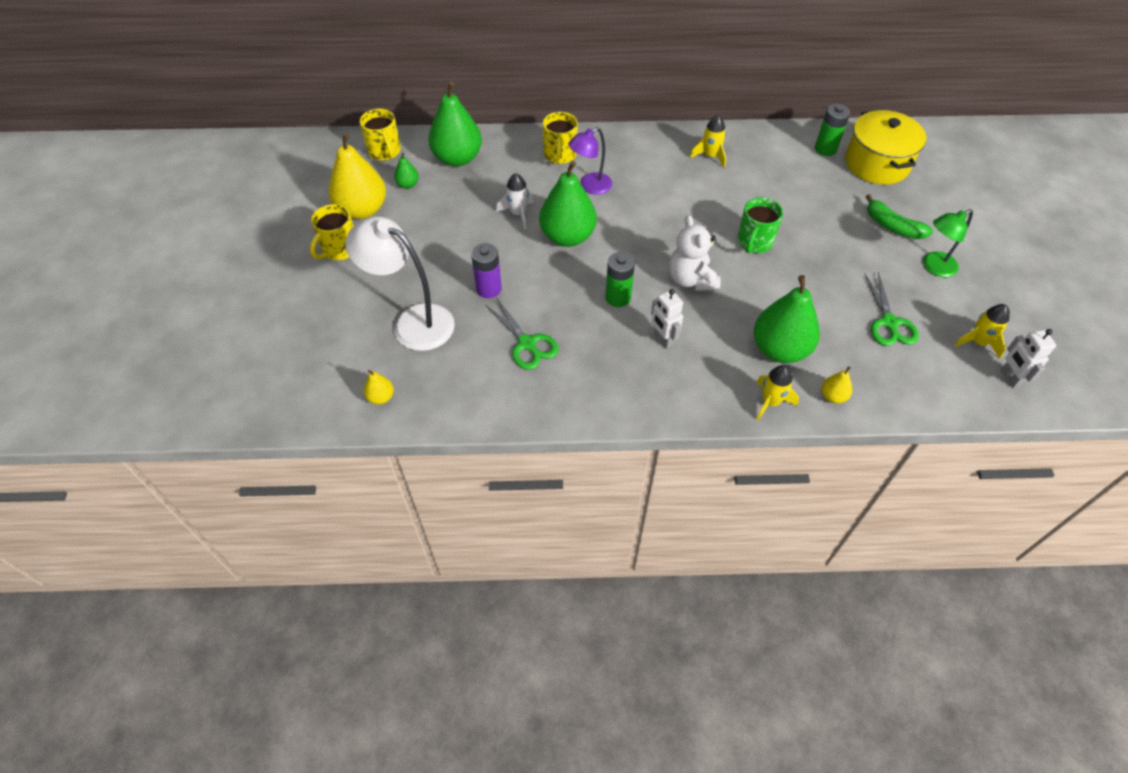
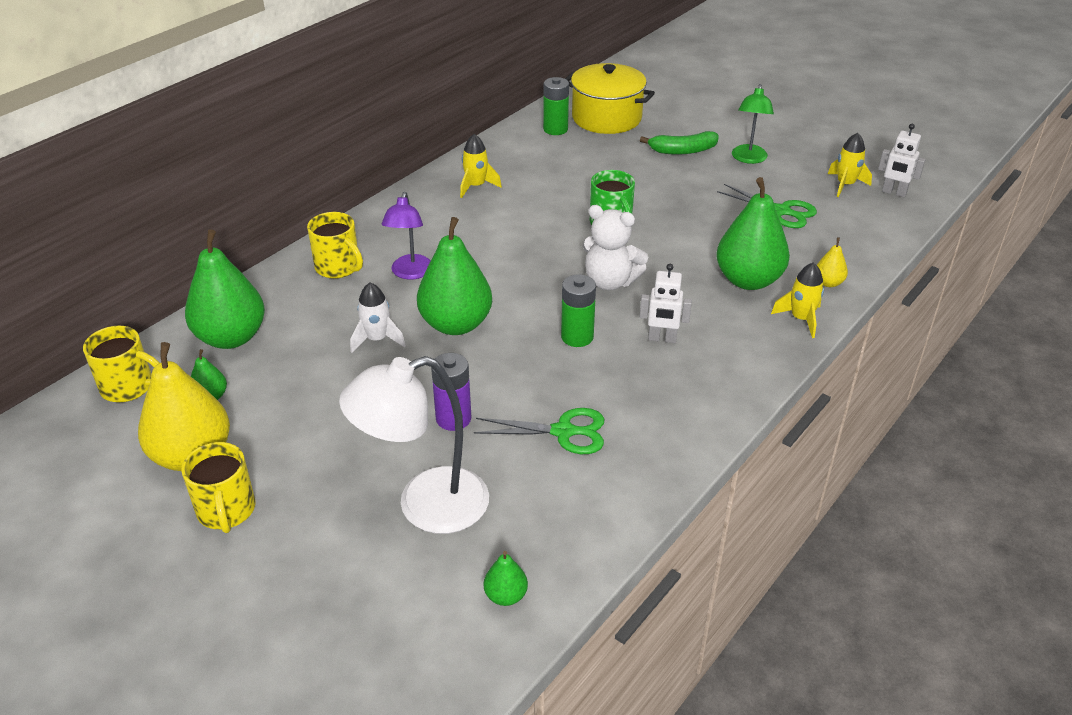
camera: 50 degrees left, 15 degrees down
yellow pear [363,370,394,405] -> green pear [484,551,528,606]

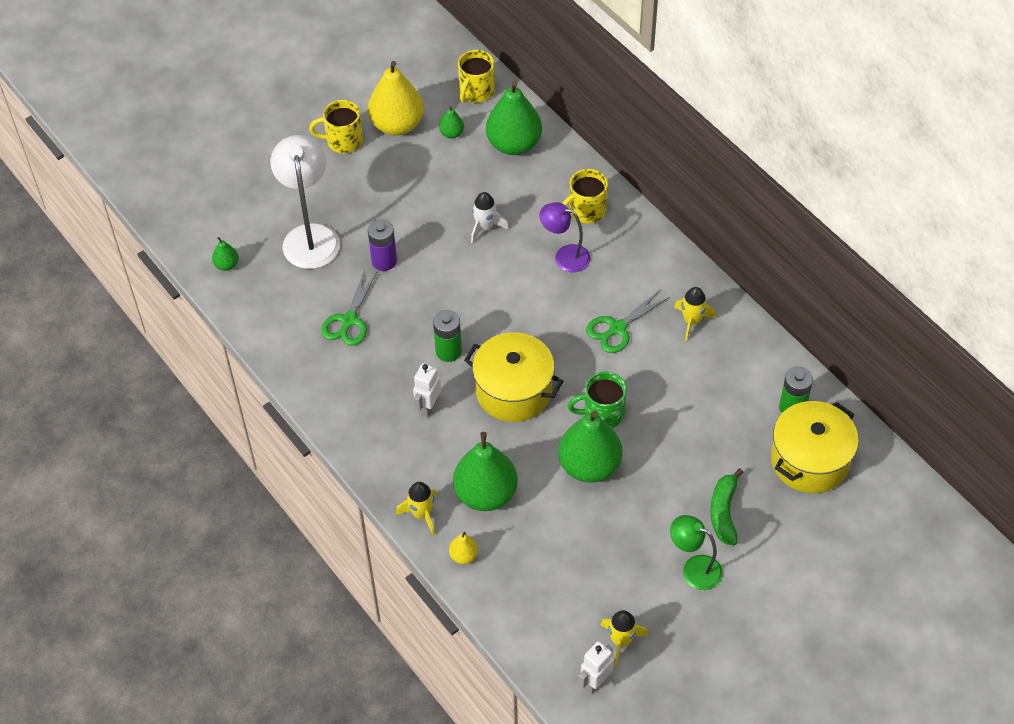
camera: 105 degrees right, 15 degrees up
green pear [417,217,492,335] -> green pear moved to [558,411,622,483]
white teddy bear [583,205,648,290] -> yellow pot [464,332,563,422]
green scissors [717,184,817,228] -> green scissors moved to [586,290,670,353]

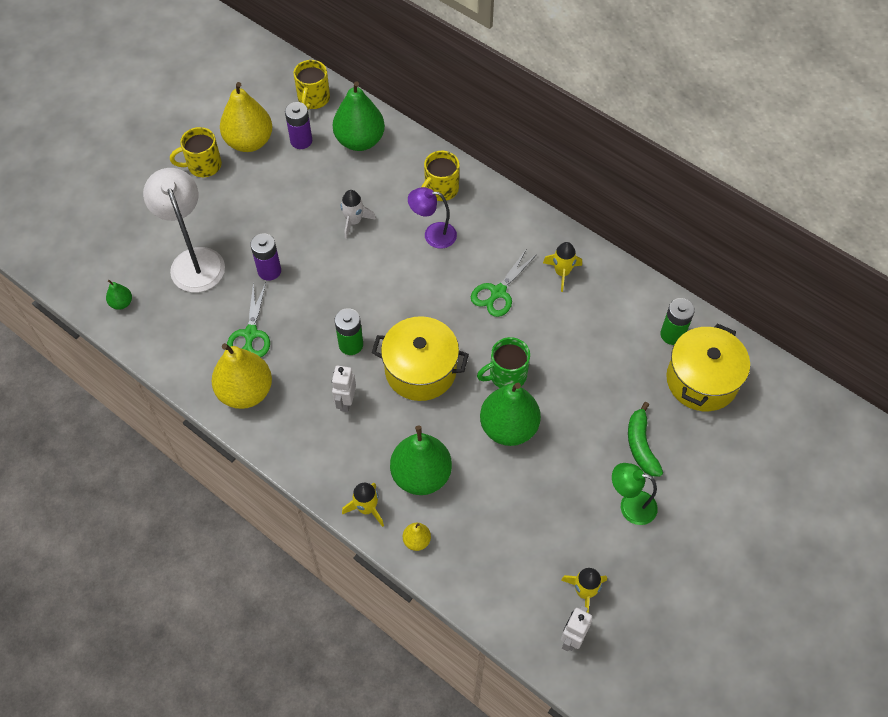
camera: 15 degrees left, 5 degrees up
green pear [439,106,464,138] -> purple battery [285,102,312,149]
none -> yellow pear [211,343,272,409]

